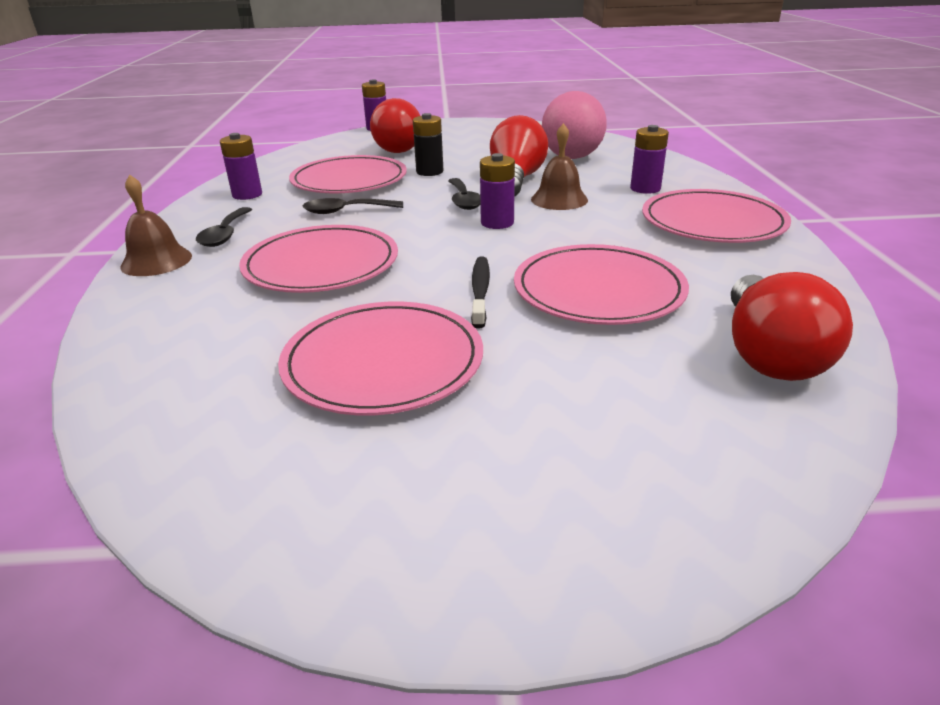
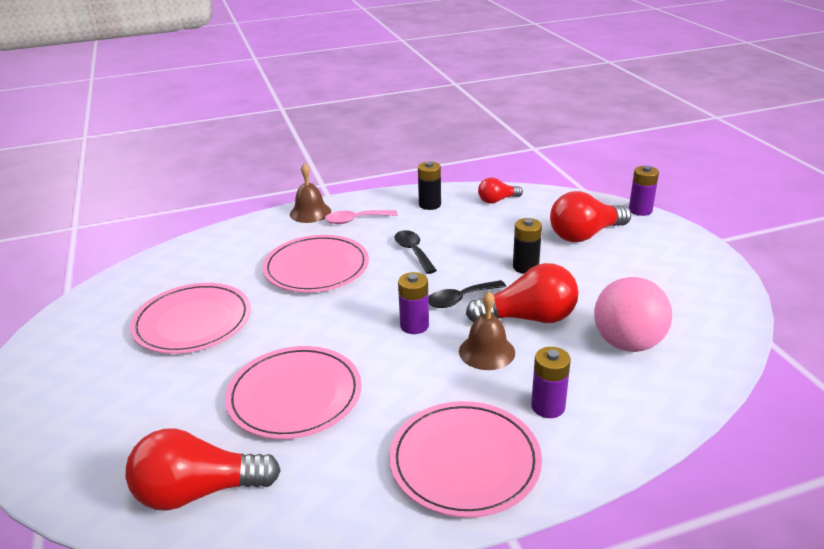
camera: 75 degrees right, 0 degrees up
black spoon [196,207,253,247] -> pink spoon [325,210,397,224]
purple battery [220,133,262,200] -> black battery [418,161,441,210]
pink plate [289,155,407,193] -> none
black toothbrush [471,256,490,328] -> none
none -> red light bulb [478,178,523,204]

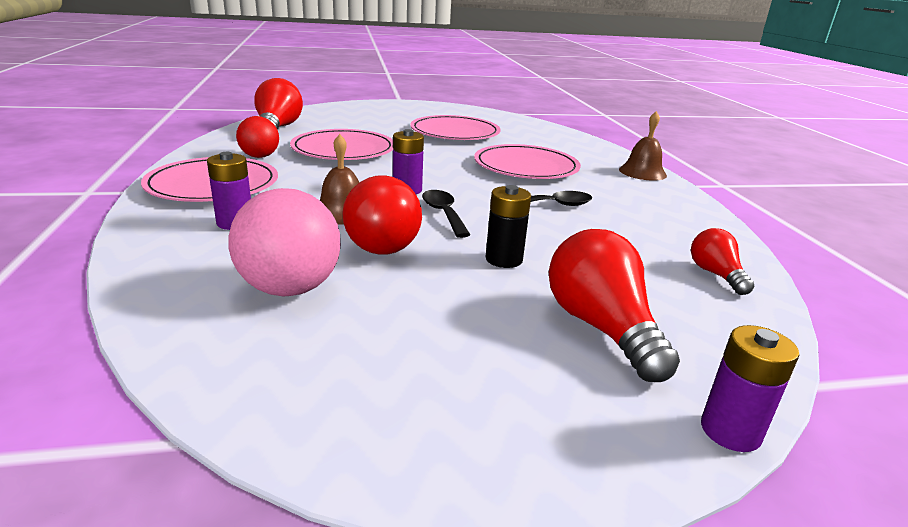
camera: 95 degrees right, 5 degrees down
pink spoon [325,210,397,224] -> none
black battery [418,161,441,210] -> none
none -> red ball [236,116,279,158]

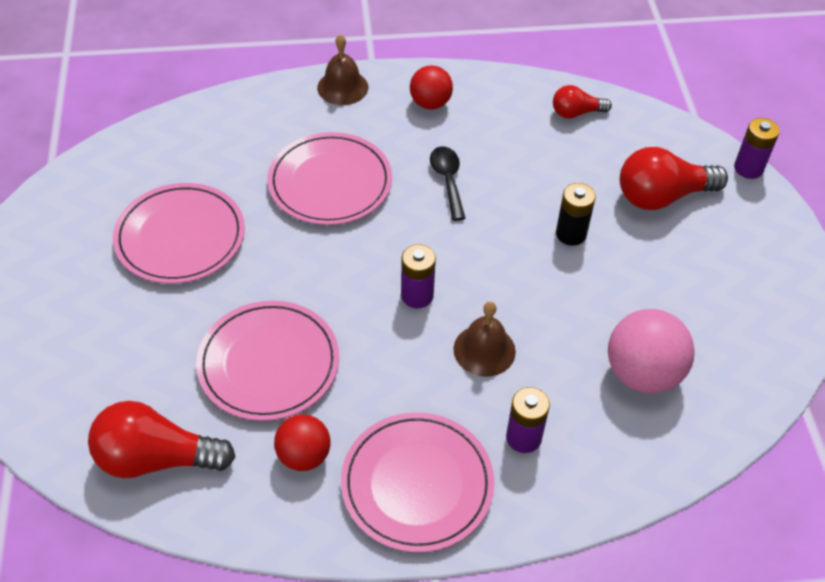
camera: 85 degrees left, 25 degrees up
red light bulb [342,175,422,255] -> none
black spoon [422,190,471,238] -> none
none -> red ball [410,65,453,109]

